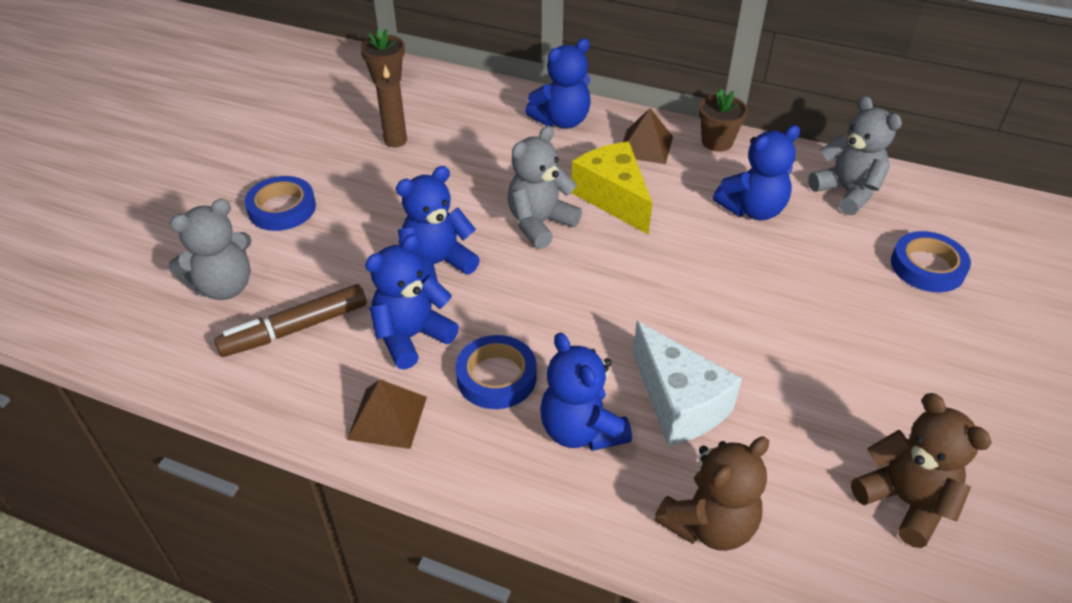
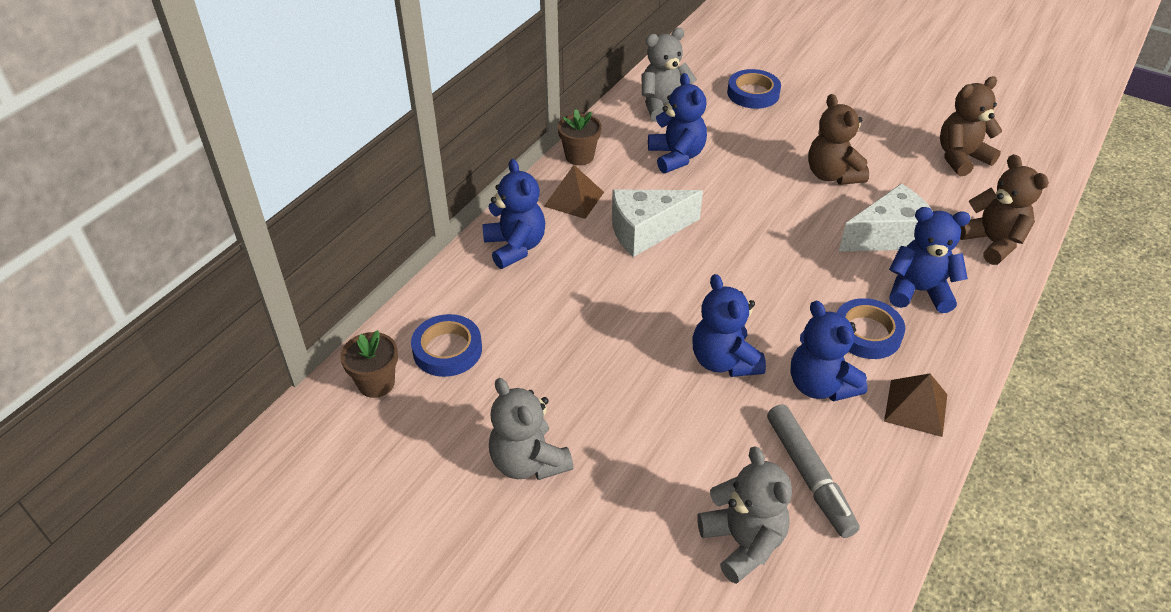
camera: 80 degrees left, 0 degrees up
brown marker [214,284,367,357] -> grey marker [767,404,860,538]
blue tape [245,176,316,231] -> blue tape moved to [411,314,482,377]
brown candle [376,65,407,148] -> none
grey teddy bear [507,126,582,249] -> grey teddy bear moved to [489,378,574,480]
blue teddy bear [540,332,632,451] -> blue teddy bear turned 150 degrees counterclockwise [889,207,971,313]
yellow cheese [571,142,652,235] -> white cheese [612,190,703,257]
none -> brown teddy bear [808,94,869,185]

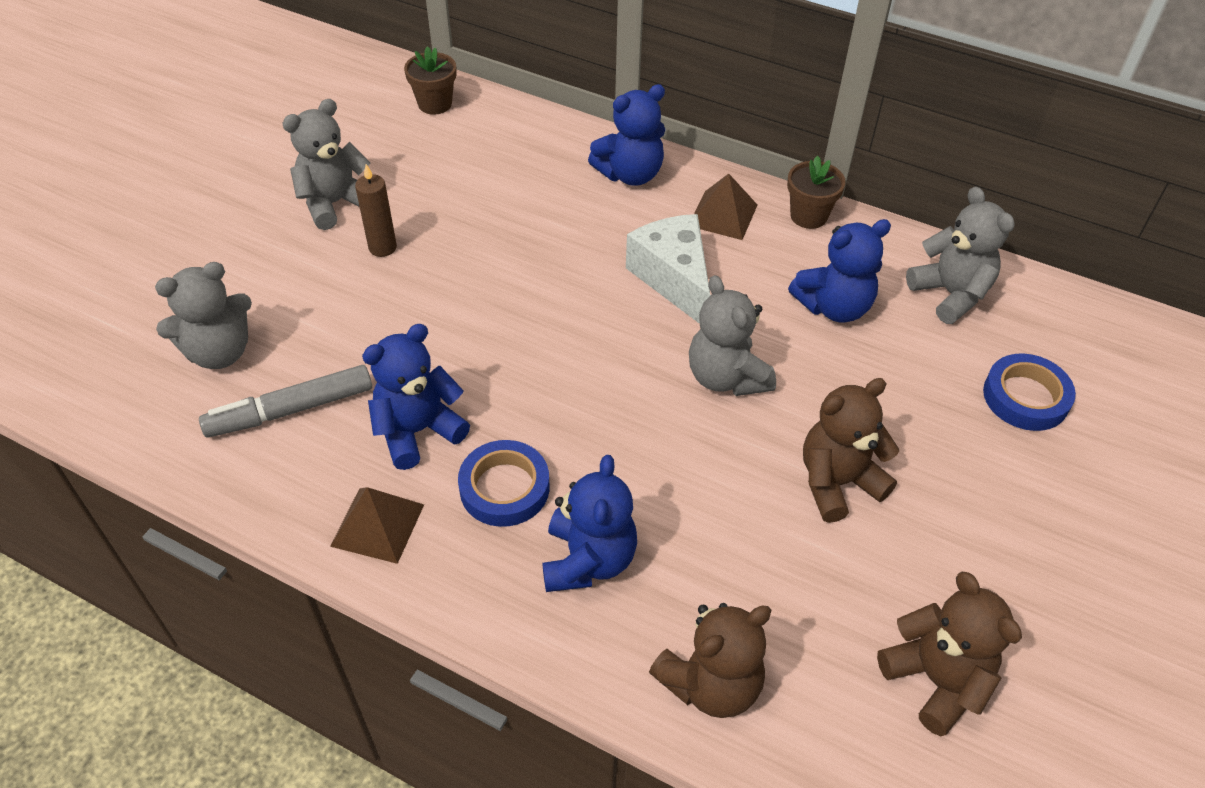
camera: 85 degrees right, 5 degrees up
blue tape [411,314,482,377] -> none
blue teddy bear [692,274,766,377] -> none
white cheese [838,184,933,252] -> none
none -> brown candle [355,164,397,257]
none -> grey teddy bear [689,275,776,396]

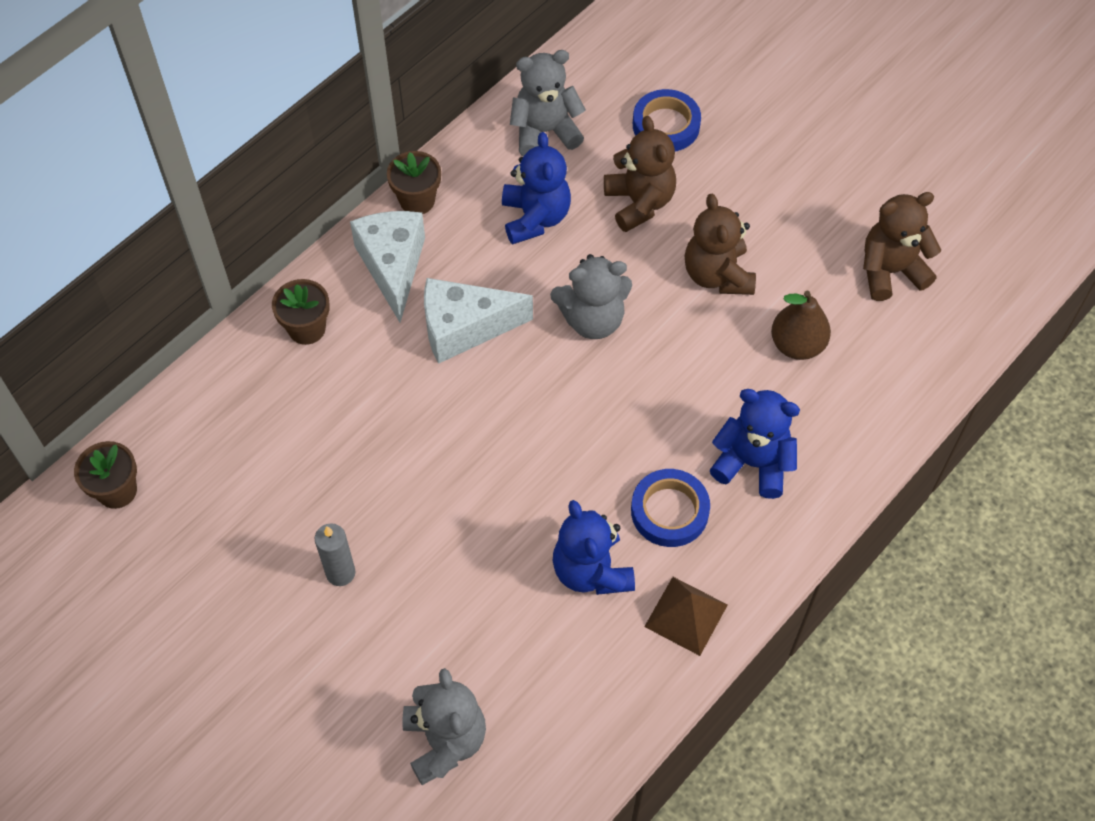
camera: 75 degrees left, 10 degrees up
grey marker [199,365,372,437] -> none
grey teddy bear [282,99,371,230] -> none
brown candle [355,164,397,257] -> grey candle [315,523,355,586]
blue teddy bear [588,84,665,186] -> brown flower pot [272,279,329,345]
brown teddy bear [649,603,771,718] -> brown teddy bear moved to [604,116,676,232]
brown pyramid [694,174,757,240] -> white cheese [350,211,425,323]
none -> brown pear [771,291,831,360]

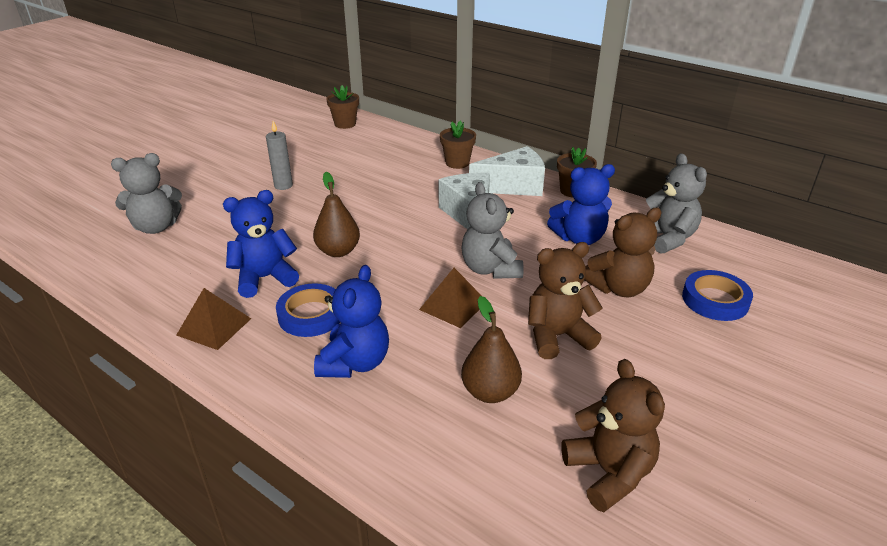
camera: 85 degrees right, 25 degrees down
none -> brown pear [313,172,360,257]
none -> brown pyramid [419,268,482,328]

